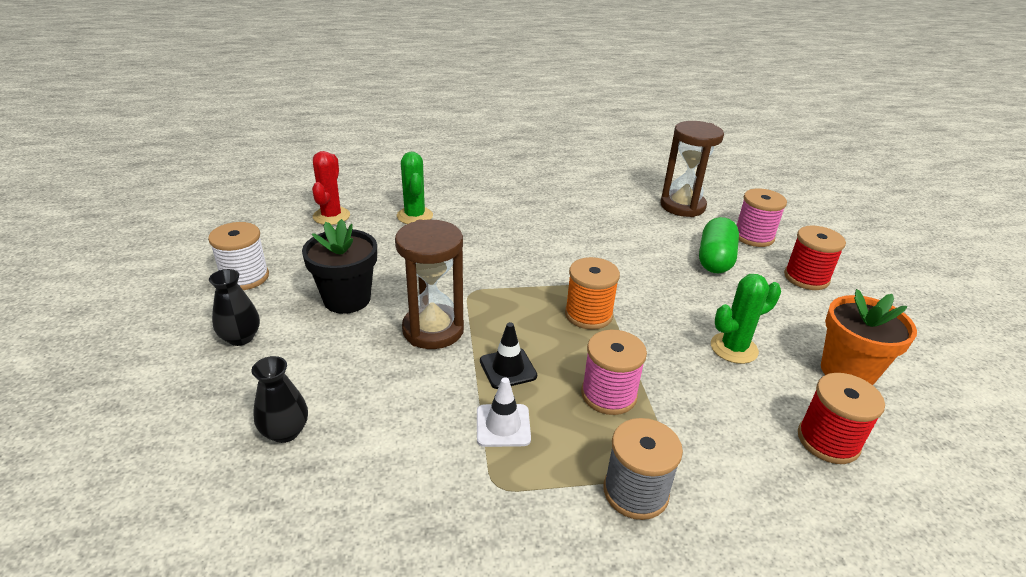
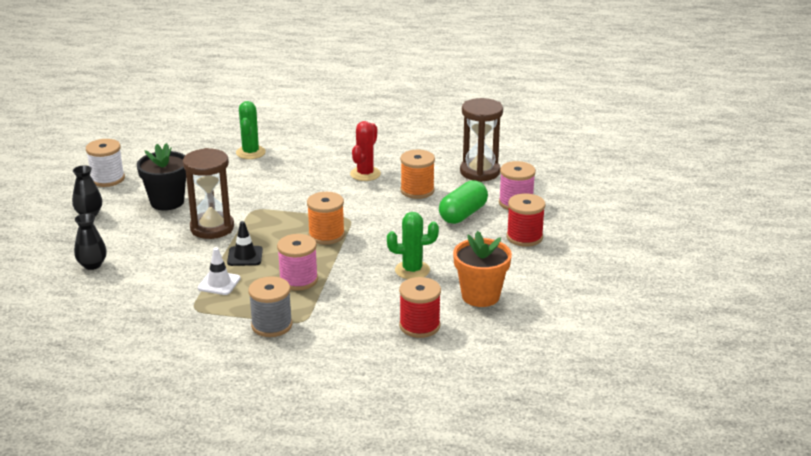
camera: 20 degrees right, 5 degrees down
red cactus [312,151,350,225] -> red cactus moved to [350,121,381,181]
none -> orange spool [400,150,435,199]

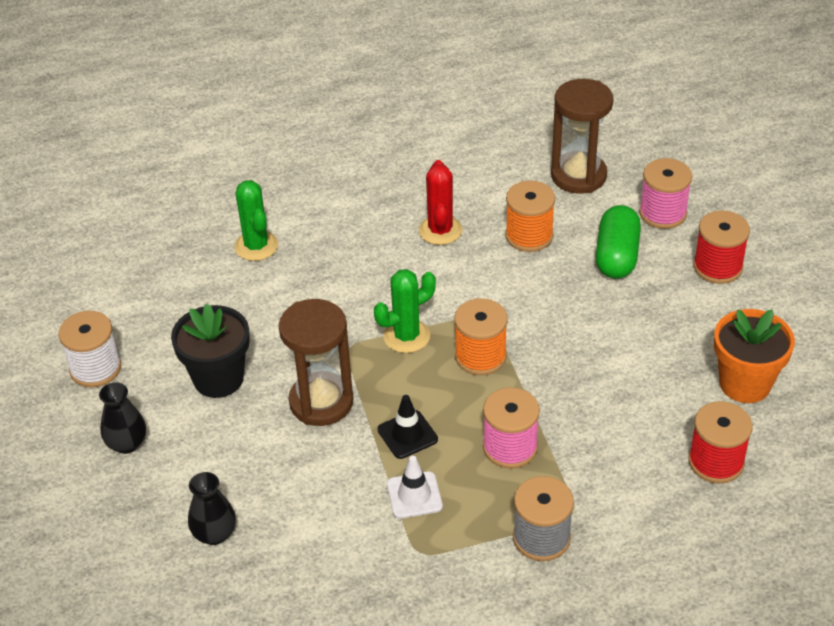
camera: 25 degrees left, 15 degrees up
green cactus [387,212,439,279] -> green cactus moved to [374,269,436,353]

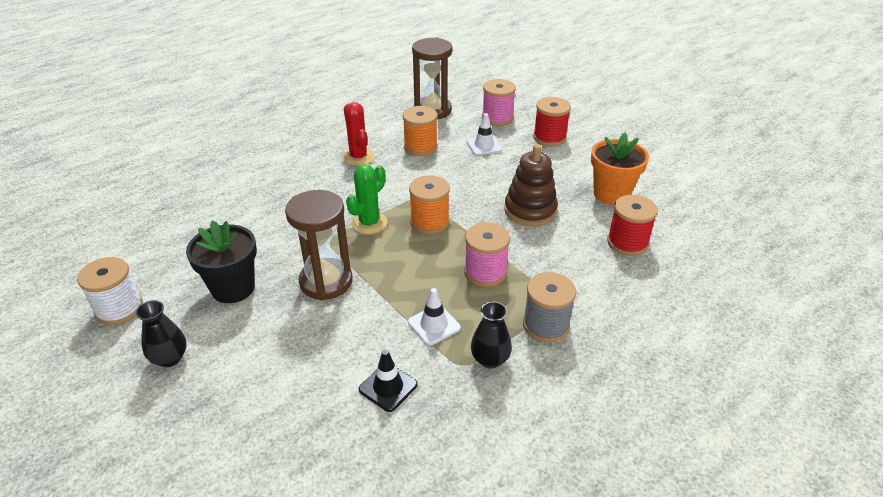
camera: 25 degrees left, 5 degrees down
black vase [188,472,236,545] -> black vase moved to [471,301,512,369]
green cactus [234,180,278,261] -> none
black traffic cone [378,395,438,459] -> black traffic cone moved to [359,350,418,412]
green capsule [596,205,641,278] -> white traffic cone [467,113,502,156]
none -> brown stacking toy [504,144,558,226]

